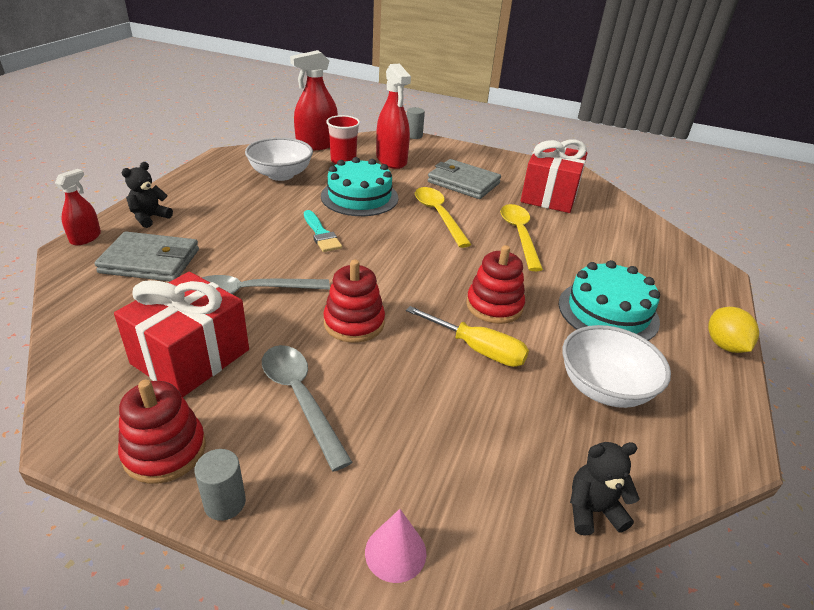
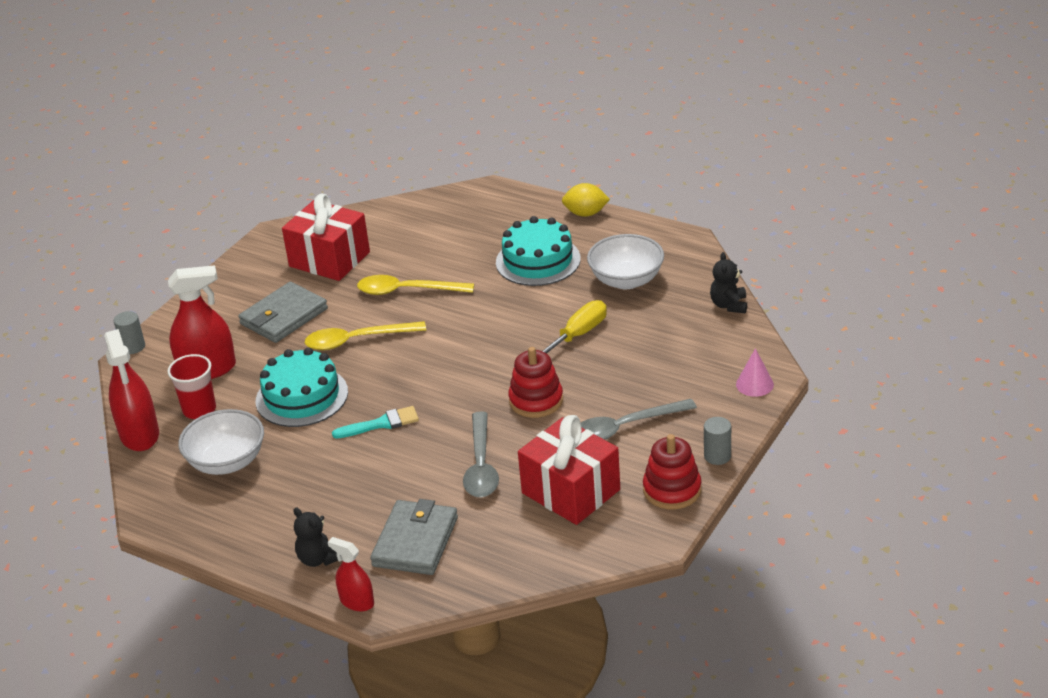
camera: 75 degrees left, 0 degrees up
red stacking toy [466,245,525,324] -> none

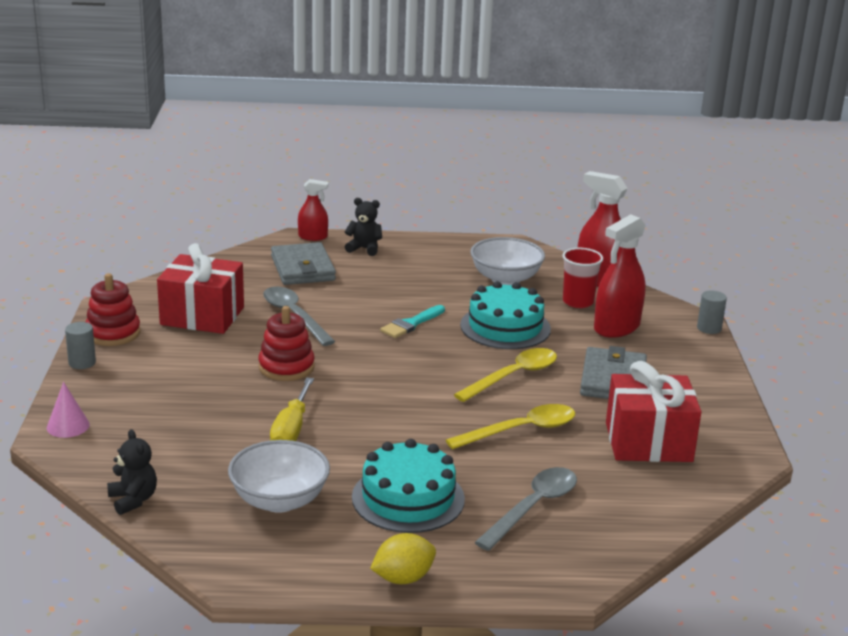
camera: 145 degrees right, 10 degrees down
grey spoon [581,399,697,440] -> grey spoon moved to [475,467,577,551]

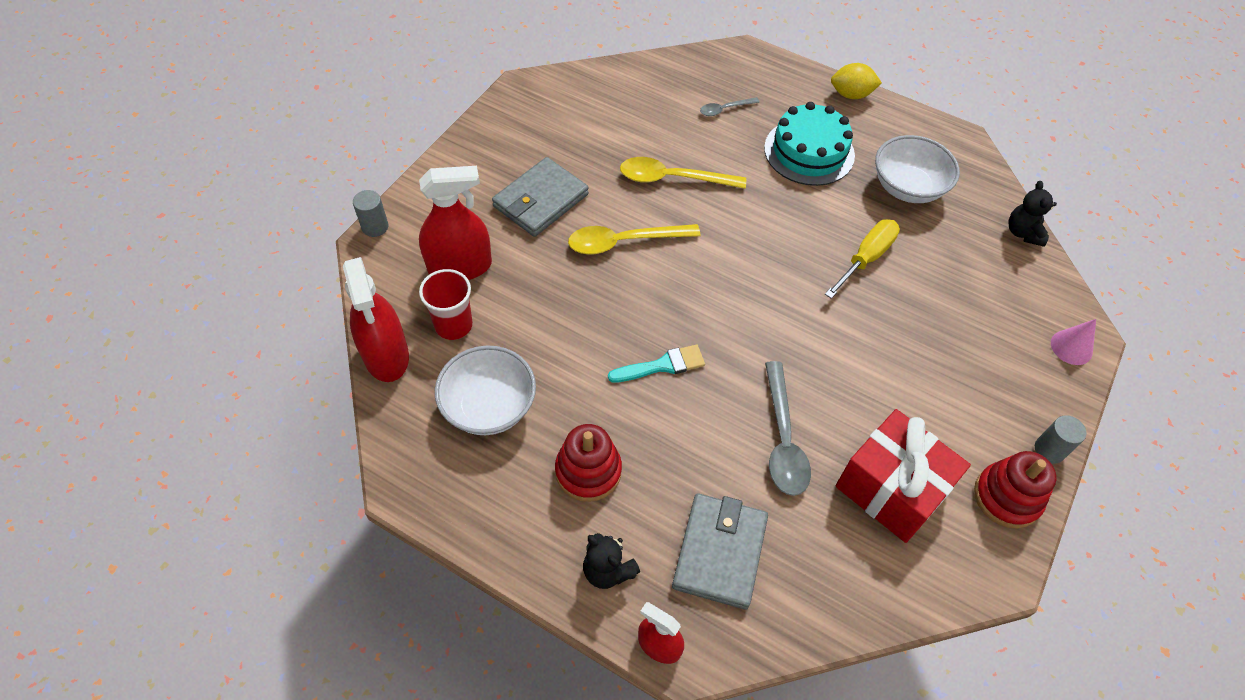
camera: 150 degrees left, 30 degrees up
red stacking toy [258,306,315,381] -> red stacking toy moved to [555,424,622,502]
turquoise cake [460,281,551,349] -> none
grey spoon [475,467,577,551] -> grey spoon [700,97,759,116], size x0.54
red gift [606,361,701,462] -> none

